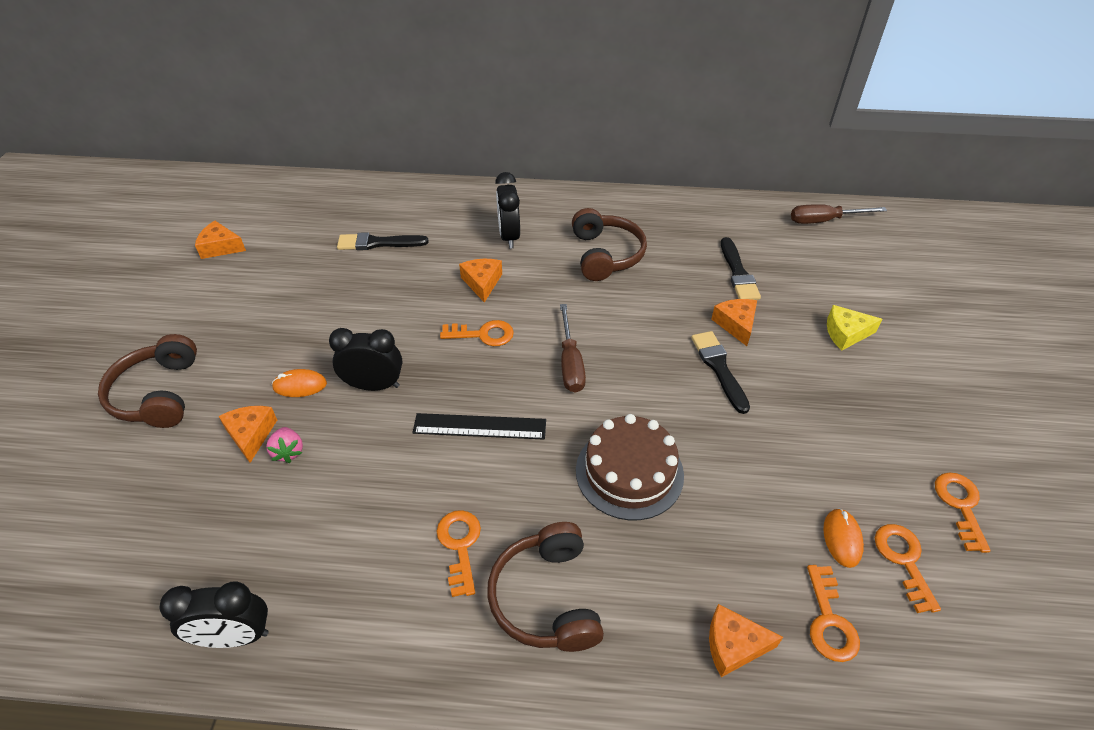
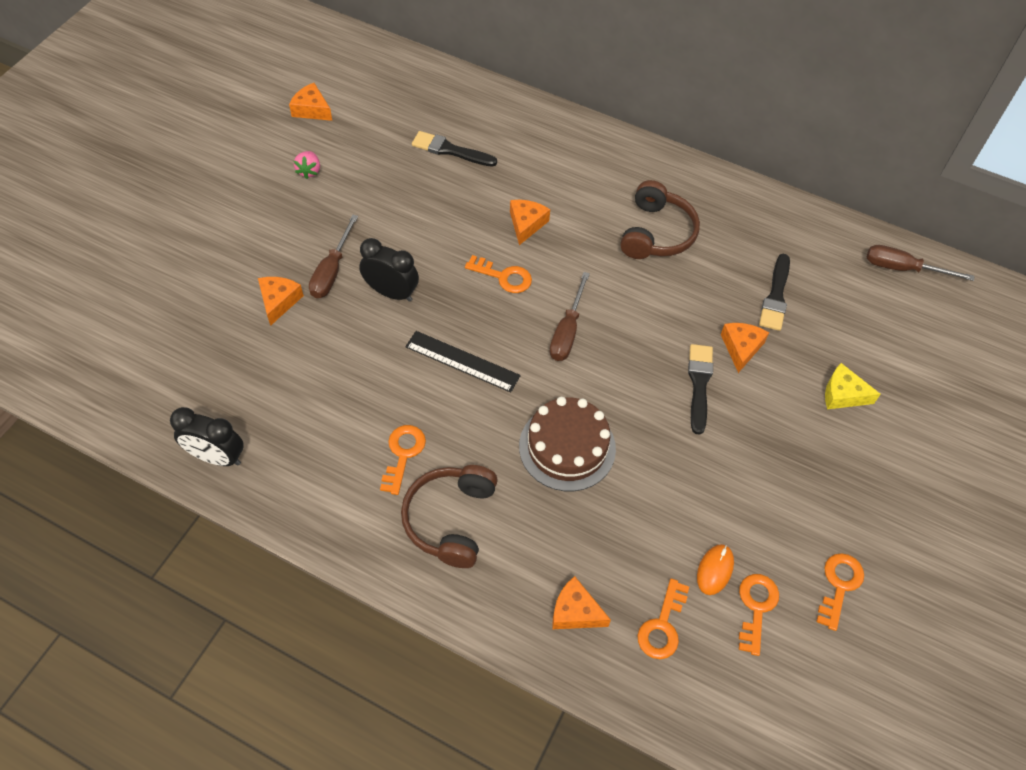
camera: 20 degrees right, 10 degrees up
brown headphones [98,334,197,428] -> none
pink strawberry [266,427,303,463] -> pink strawberry moved to [294,151,320,179]
orange mouse [272,369,327,397] -> brown screwdriver [309,214,358,298]
black clock [495,172,520,249] -> none

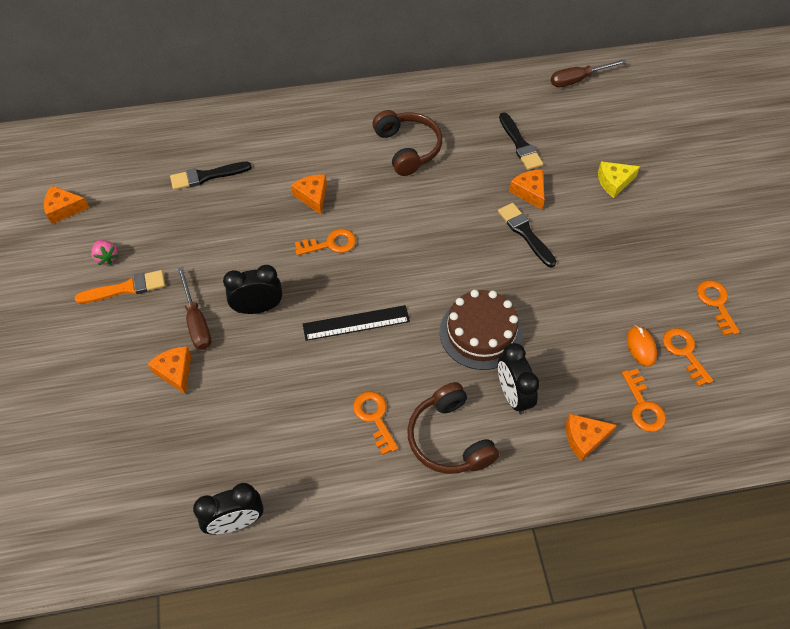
camera: 35 degrees left, 0 degrees up
brown screwdriver [550,272,590,361] -> none
none -> orange brush [75,270,165,304]
none -> black clock [498,343,540,414]

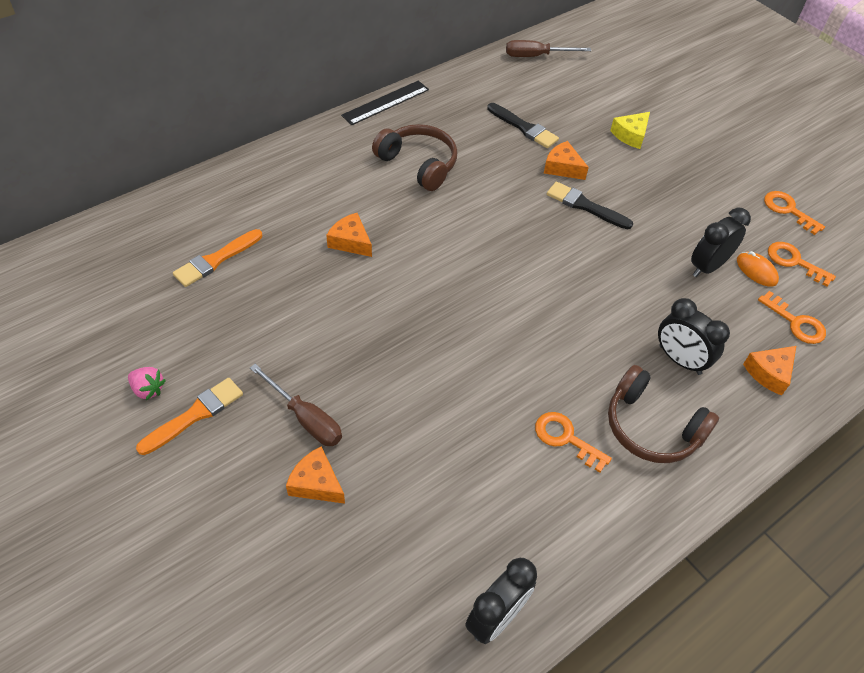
camera: 30 degrees left, 5 degrees down
orange cheese [44,186,90,224] -> none
black brush [170,162,252,190] -> orange brush [173,229,262,287]
black clock [223,265,282,314] -> black clock moved to [691,208,751,277]
orange key [295,229,356,256] -> none
black ruler [303,305,410,341] -> black ruler moved to [341,81,429,125]
brown cake [439,290,523,370] -> none
brown screwdriver [551,59,627,87] -> brown screwdriver turned 45 degrees clockwise [506,40,591,57]

